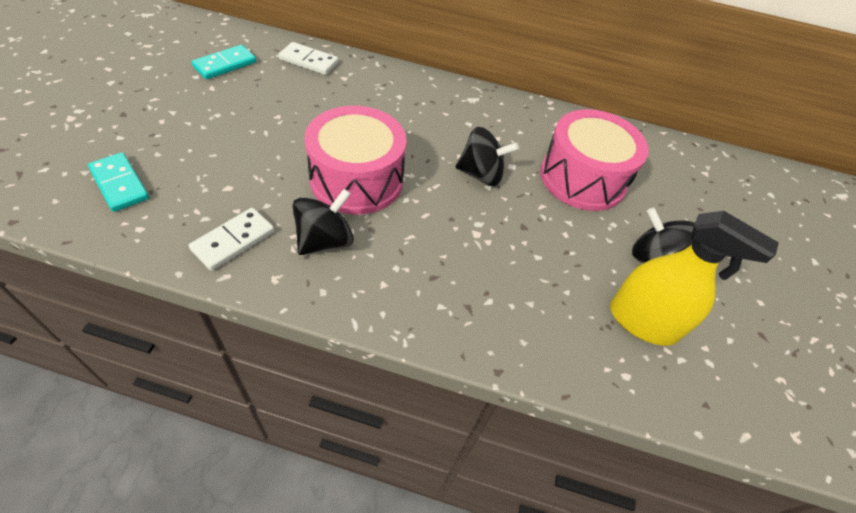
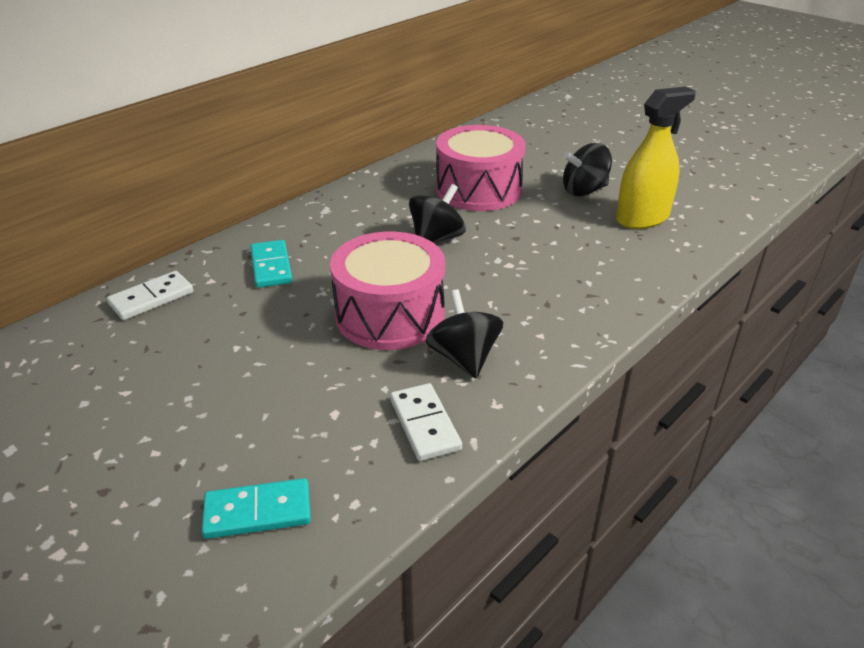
camera: 55 degrees left, 15 degrees down
turquoise domino [191,45,256,79] -> turquoise domino moved to [250,240,292,288]

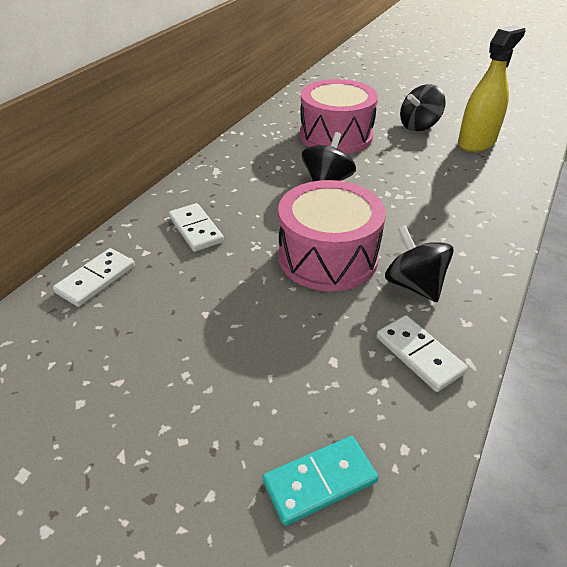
camera: 15 degrees left, 5 degrees up
turquoise domino [250,240,292,288] -> white domino [169,203,224,252]

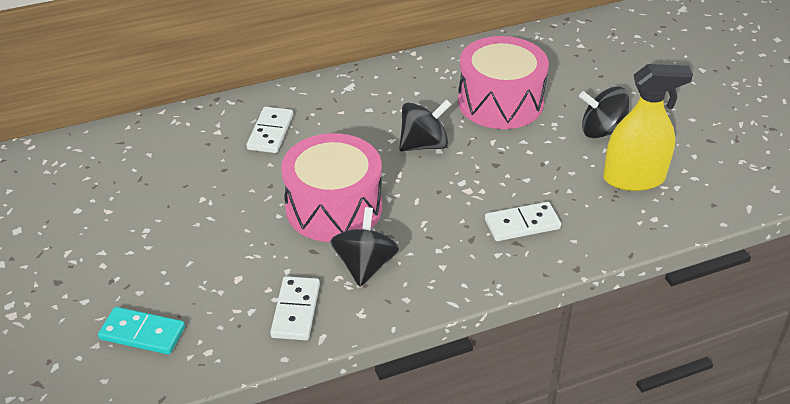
camera: 40 degrees right, 0 degrees up
white domino [53,248,135,307] -> white domino moved to [485,202,561,241]

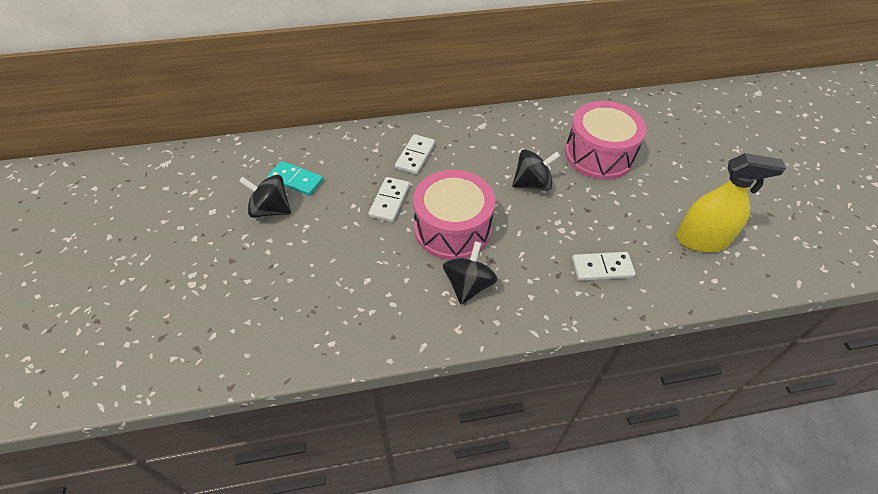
camera: 10 degrees right, 10 degrees up
turquoise domino [98,307,185,355] -> turquoise domino moved to [267,161,323,196]
white domino [270,276,320,340] -> white domino moved to [368,177,410,222]
black spinning top [579,87,629,138] -> black spinning top moved to [239,175,291,218]

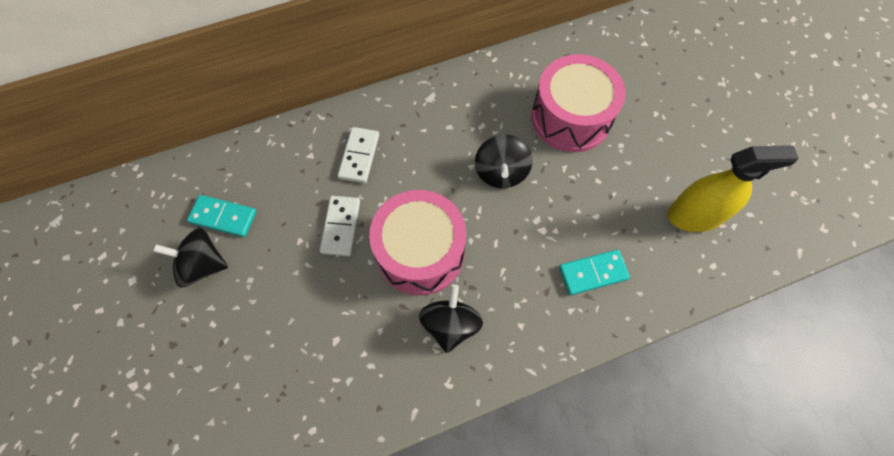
camera: 10 degrees left, 15 degrees up
black spinning top [512,150,560,191] -> black spinning top turned 120 degrees clockwise [475,135,532,188]
white domino [572,252,635,281] -> turquoise domino [559,250,630,295]

